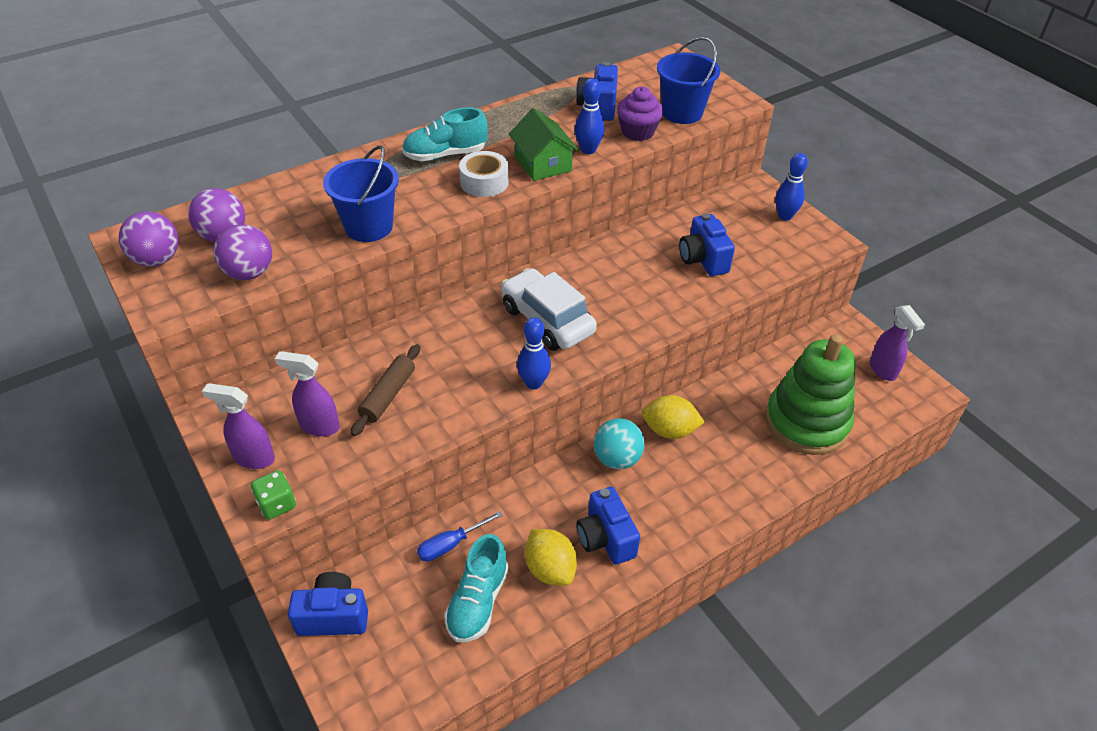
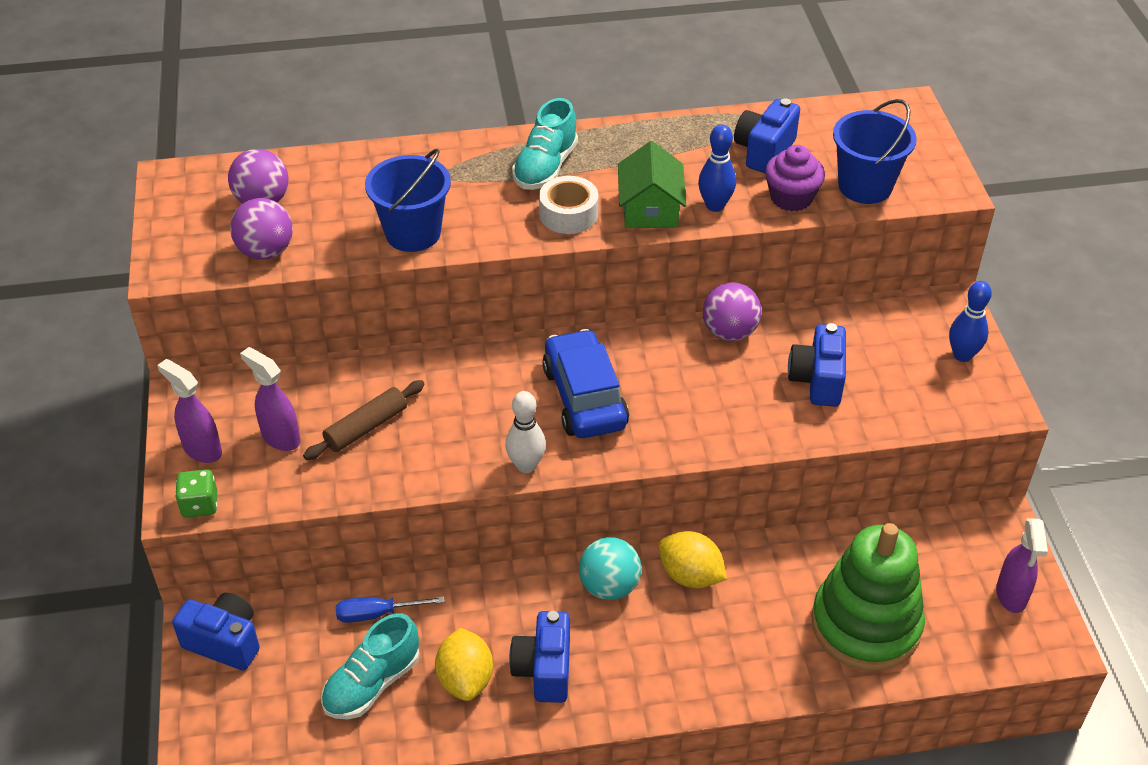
camera: 25 degrees right, 0 degrees up
purple ball [119,211,179,267] -> purple ball moved to [703,282,761,341]
turquoise shoe [402,107,488,161] -> turquoise shoe turned 75 degrees counterclockwise [512,98,578,190]
white car [501,268,597,351] -> blue car [542,329,629,438]
blue bowling pin [517,318,551,389] -> white bowling pin [505,391,546,473]

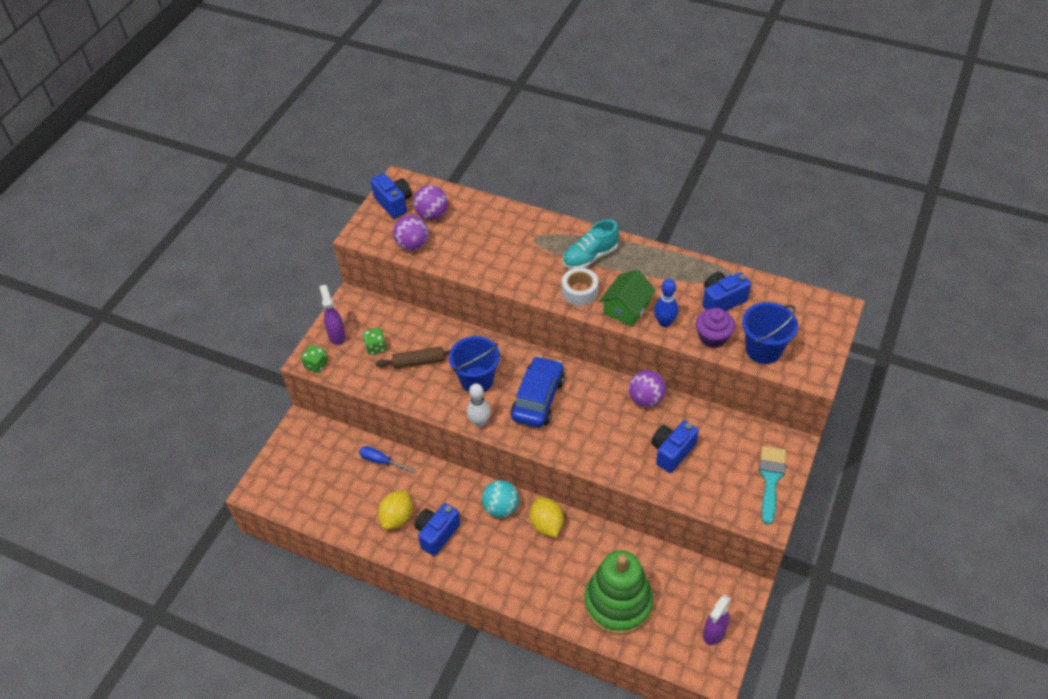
camera: 35 degrees right, 5 degrees up
blue camera [172,593,260,670] -> blue camera moved to [371,173,412,219]
purple spray bottle [240,347,301,451] -> green dice [363,328,386,355]
turquoise shoe [321,613,419,719] -> none
blue bucket [365,149,451,252] -> blue bucket moved to [449,336,500,392]
blue bowling pin [949,281,992,362] -> turquoise brush [759,446,786,525]

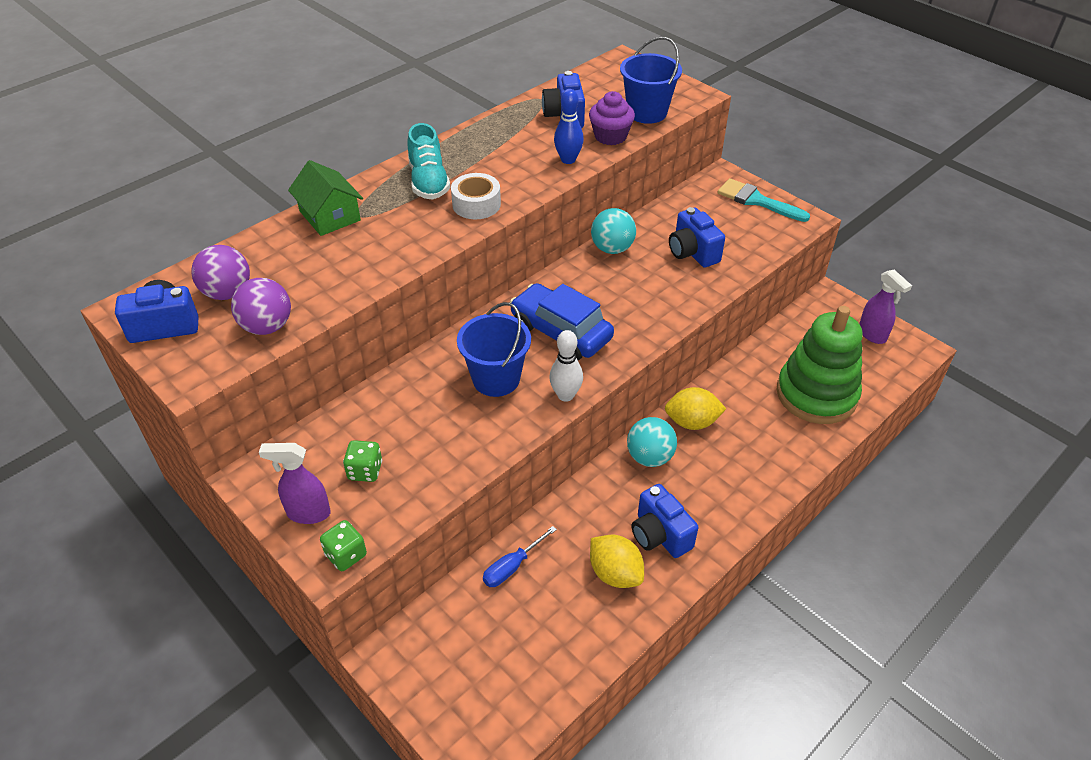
camera: 70 degrees left, 5 degrees down
brown rolling pin [376,347,451,369] -> none
green house [599,270,656,327] -> green house moved to [288,160,363,236]
purple ball [629,370,666,407] -> turquoise ball [591,208,636,254]

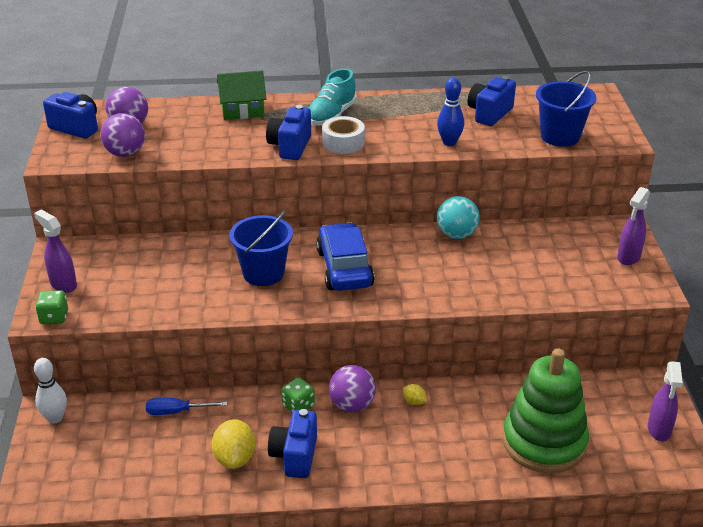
camera: 40 degrees right, 10 degrees down
green house [288,160,363,236] -> green house turned 75 degrees clockwise [217,70,266,120]
green dice [343,440,382,482] -> green dice moved to [281,377,315,412]
white bowling pin [549,330,583,402] -> white bowling pin moved to [34,358,67,424]
purple cupcake [589,91,635,145] -> none
turquoise ball [627,417,677,467] -> purple ball [329,365,376,412]
yellow lemon [665,387,726,430] -> yellow lemon [403,384,427,405], size x0.50
blue camera [669,207,725,267] -> blue camera moved to [266,105,311,160]
turquoise brush [717,178,810,222] -> purple spray bottle [617,187,650,265]

